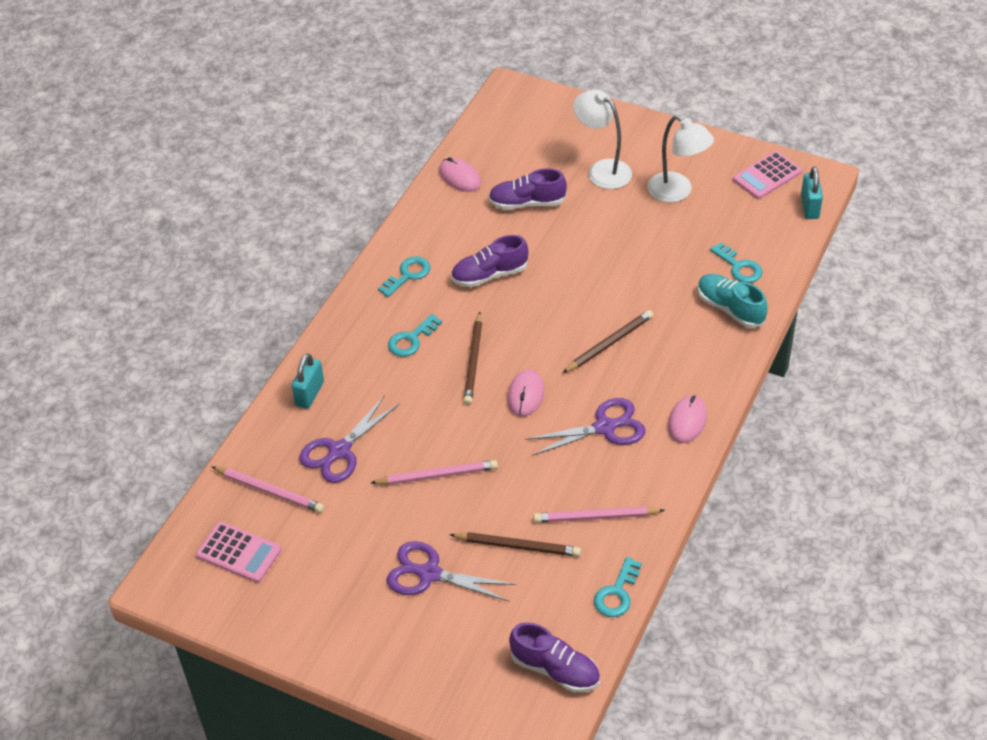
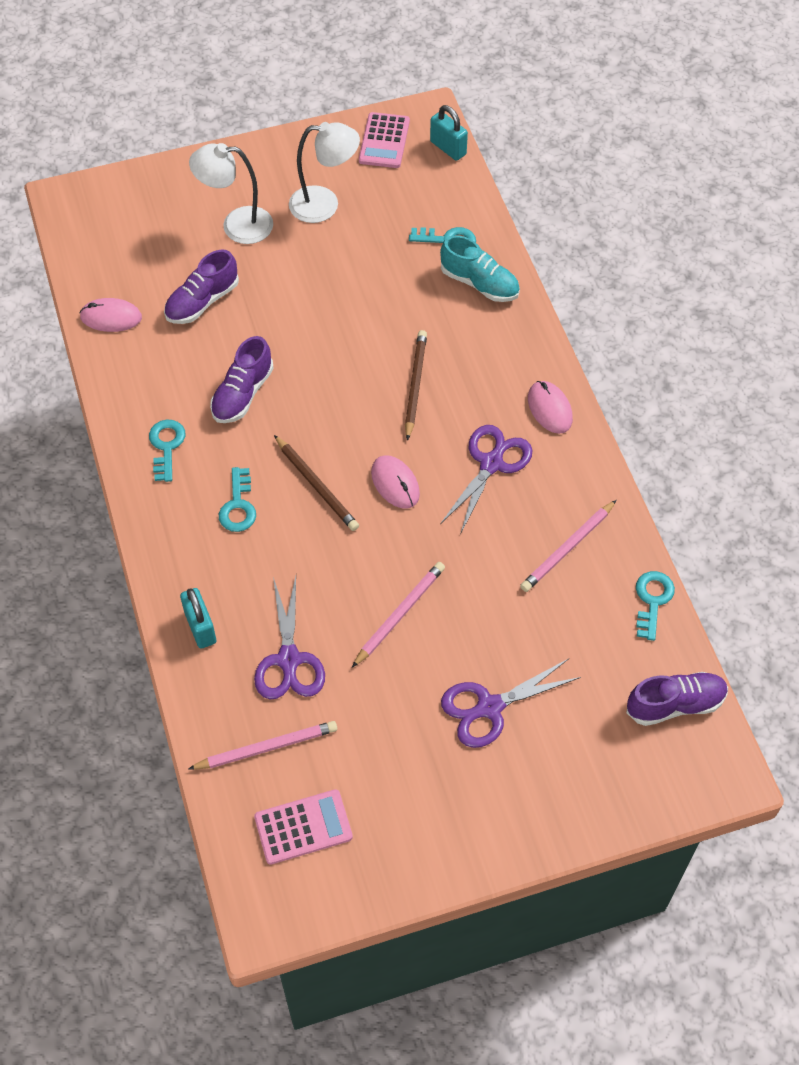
camera: 45 degrees left, 10 degrees up
brown pencil [449,532,581,557] -> none
turquoise key [594,557,642,617] -> turquoise key turned 150 degrees counterclockwise [636,571,675,641]
turquoise shoe [698,274,768,328] -> turquoise shoe turned 150 degrees counterclockwise [440,235,520,302]

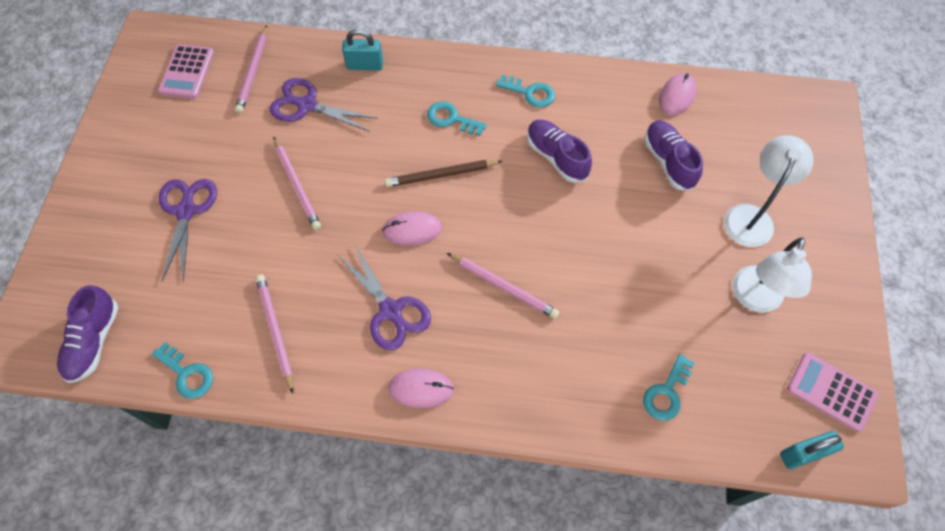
camera: 115 degrees right, 5 degrees up
brown pencil [405,330,427,441] -> pink pencil [447,253,559,319]
turquoise shoe [440,235,520,302] -> none

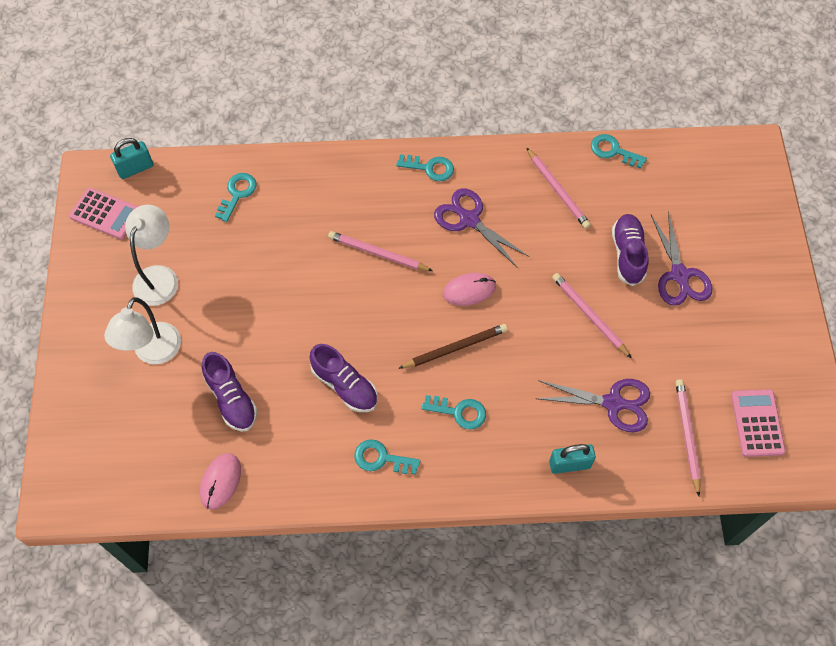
camera: 170 degrees right, 0 degrees up
purple shoe [57,285,118,383] -> purple shoe moved to [612,214,648,286]
pink mouse [388,368,454,408] -> turquoise key [396,154,454,181]

